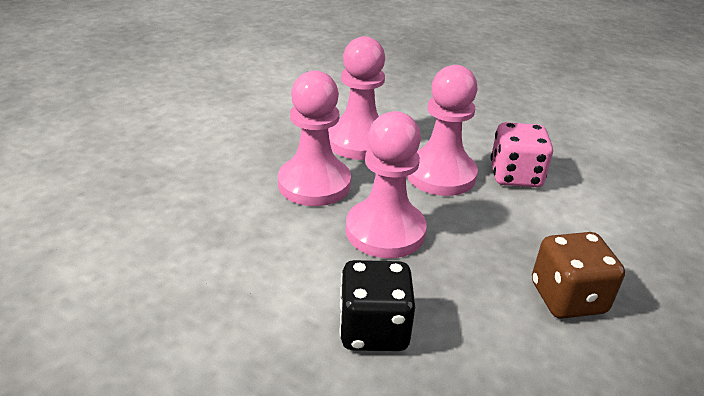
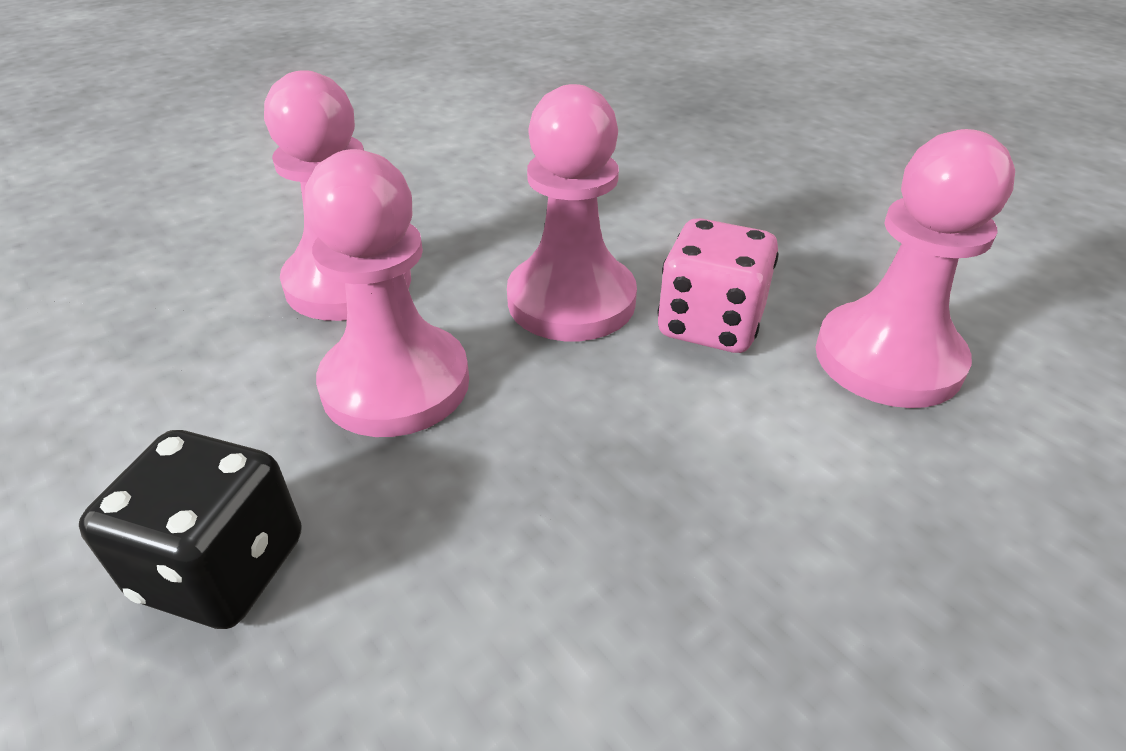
camera: 20 degrees right, 5 degrees up
pink pawn [328,36,385,160] -> pink pawn moved to [816,129,1015,408]
brown dice [532,232,625,319] -> none

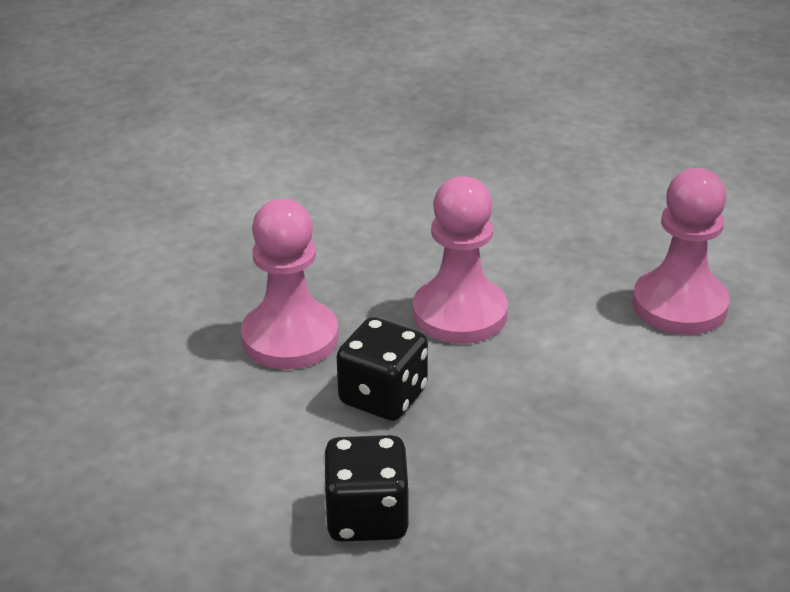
camera: 20 degrees left, 5 degrees down
pink pawn [304,149,469,437] -> black dice [336,317,428,421]
pink dice [657,218,779,353] -> none

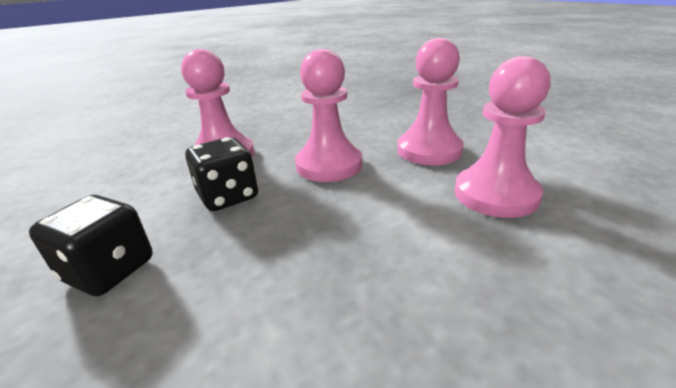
camera: 30 degrees right, 5 degrees down
none -> pink pawn [397,38,464,165]

